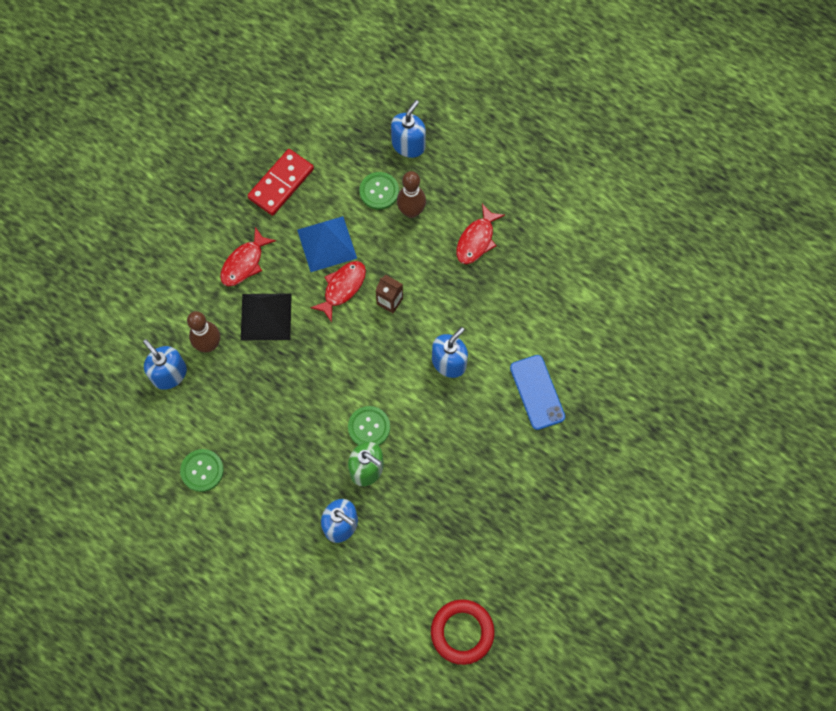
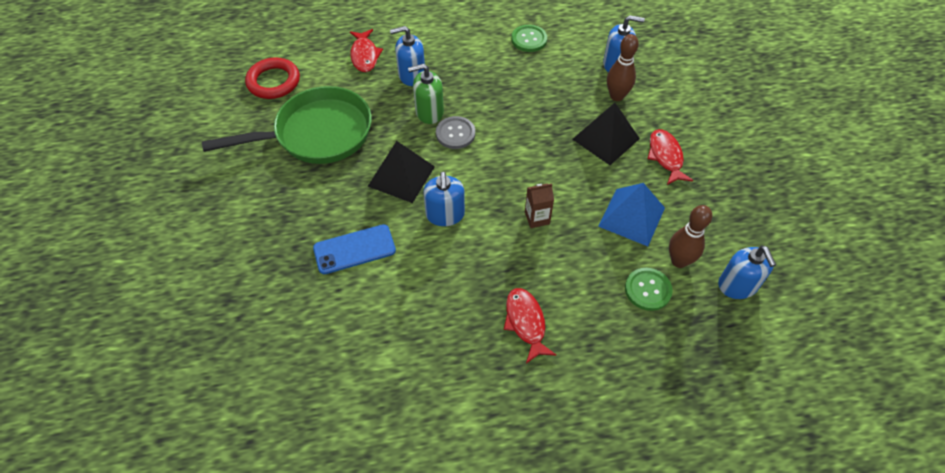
camera: 135 degrees right, 15 degrees down
red domino [247,149,314,216] -> none
red fish [310,261,366,323] -> red fish moved to [350,29,383,72]
green button [348,406,390,446] -> grey button [436,116,475,149]
blue soap dispenser [391,100,426,158] -> blue soap dispenser moved to [718,246,776,299]
brown bowling pin [397,171,426,218] -> brown bowling pin moved to [669,205,712,268]
blue phone [510,355,565,430] -> blue phone turned 45 degrees counterclockwise [313,224,396,274]
none -> green pan [202,86,372,164]
none -> black pyramid [368,141,435,203]

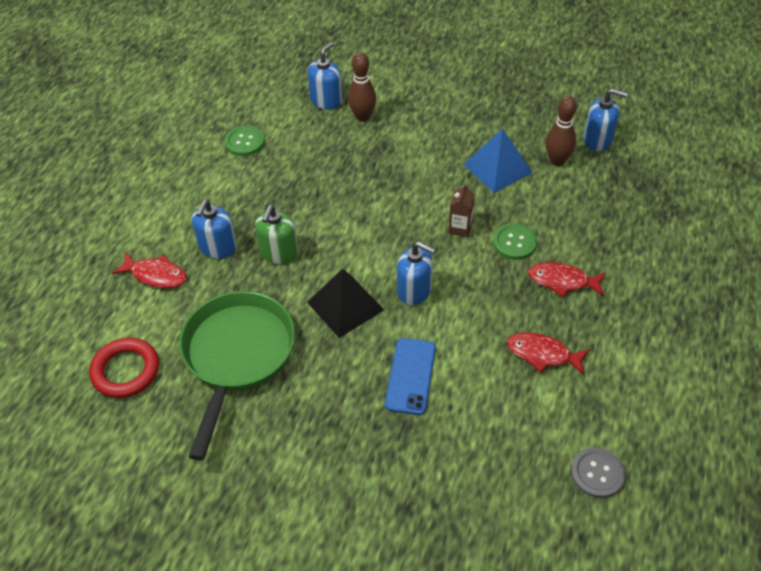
camera: 60 degrees left, 5 degrees down
grey button [436,116,475,149] -> grey button moved to [571,447,625,498]
black pyramid [572,103,640,165] -> none
green button [625,268,673,311] -> green button moved to [493,223,537,260]
red fish [648,129,693,185] -> red fish moved to [507,332,590,375]

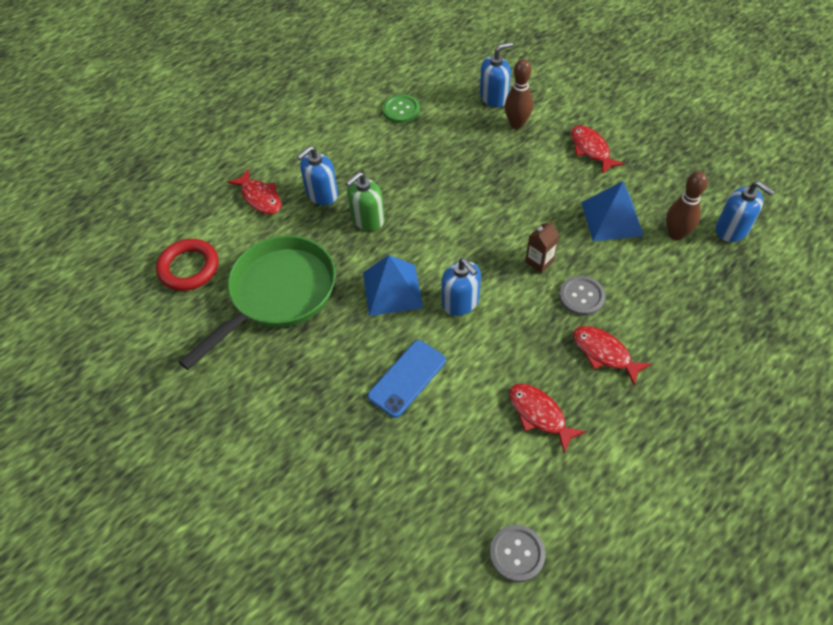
camera: 30 degrees right, 5 degrees up
black pyramid [307,269,384,338] -> blue pyramid [363,255,423,316]
green button [493,223,537,260] -> grey button [559,276,606,316]
none -> red fish [571,125,624,174]

